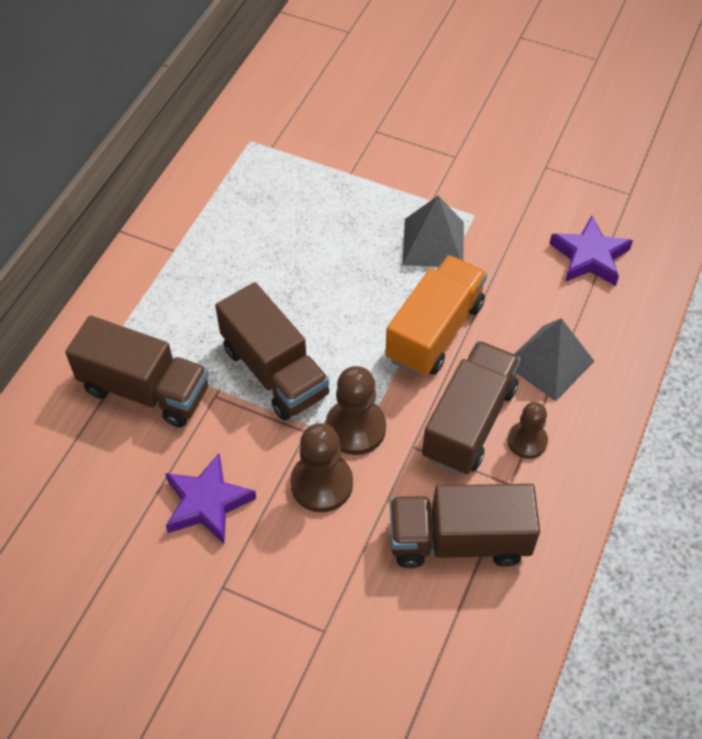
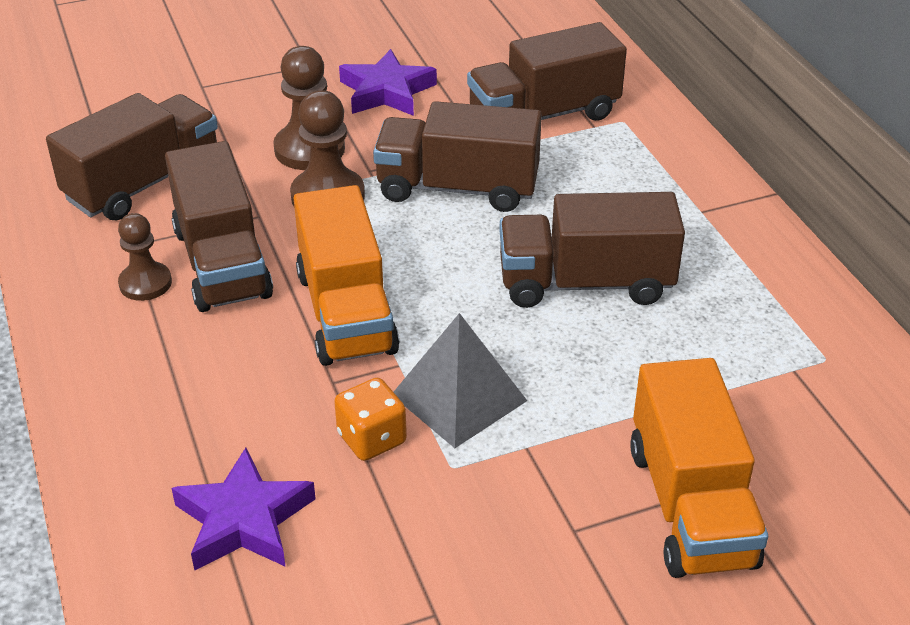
camera: 135 degrees right, 15 degrees down
grey pyramid [515,318,595,401] -> none
none -> orange dice [334,378,407,461]
none -> brown truck [499,192,685,308]
none -> orange truck [630,358,768,578]

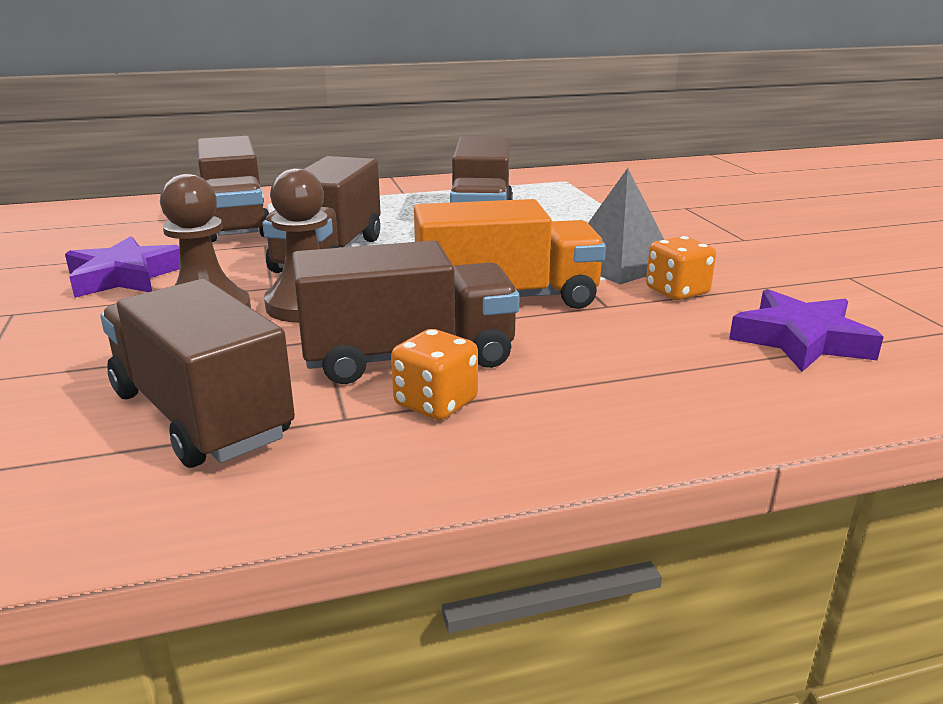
camera: 85 degrees left, 15 degrees down
brown pawn [118,213,172,301] -> orange dice [391,329,478,420]
orange truck [630,358,768,578] -> none

